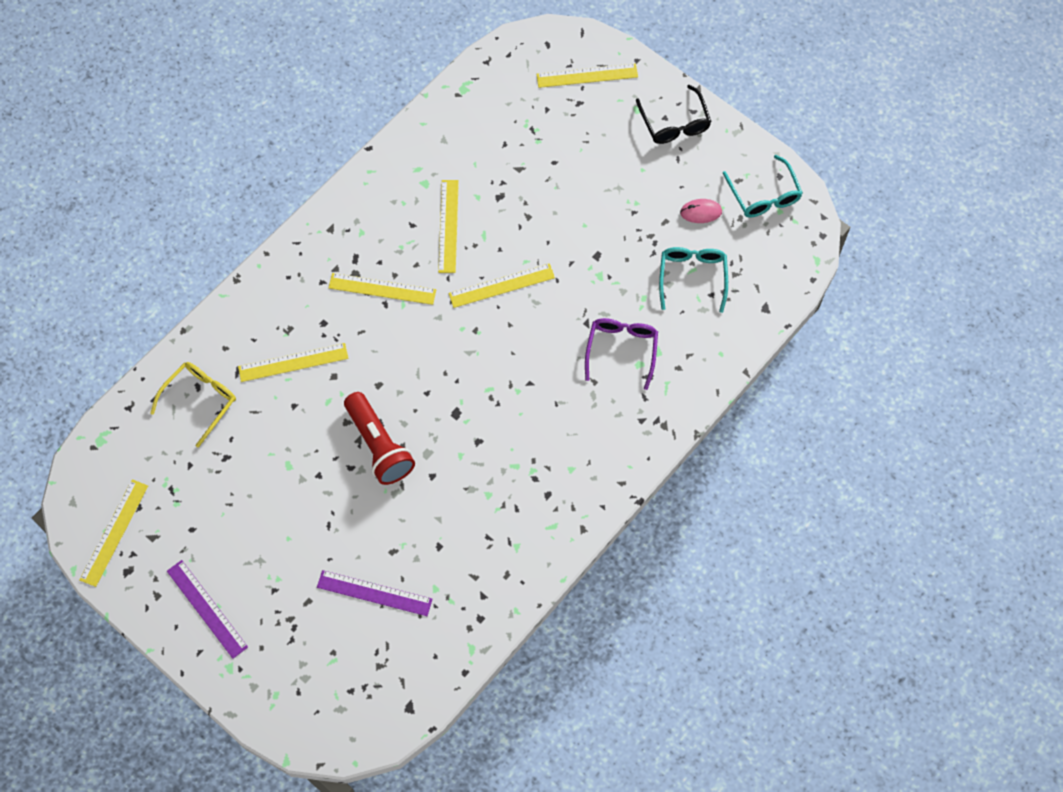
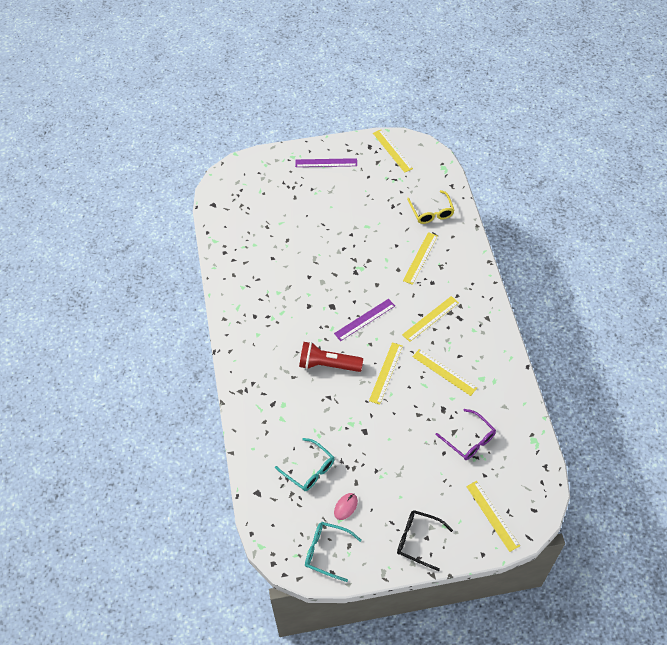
camera: 130 degrees right, 10 degrees down
purple ruler [317,570,433,616] -> purple ruler moved to [334,299,395,341]
red flashlight [344,392,415,485] -> red flashlight moved to [299,342,363,372]
yellow ruler [536,63,638,88] -> yellow ruler turned 60 degrees counterclockwise [466,481,520,552]
purple glasses [585,318,658,390] -> purple glasses moved to [436,409,496,460]

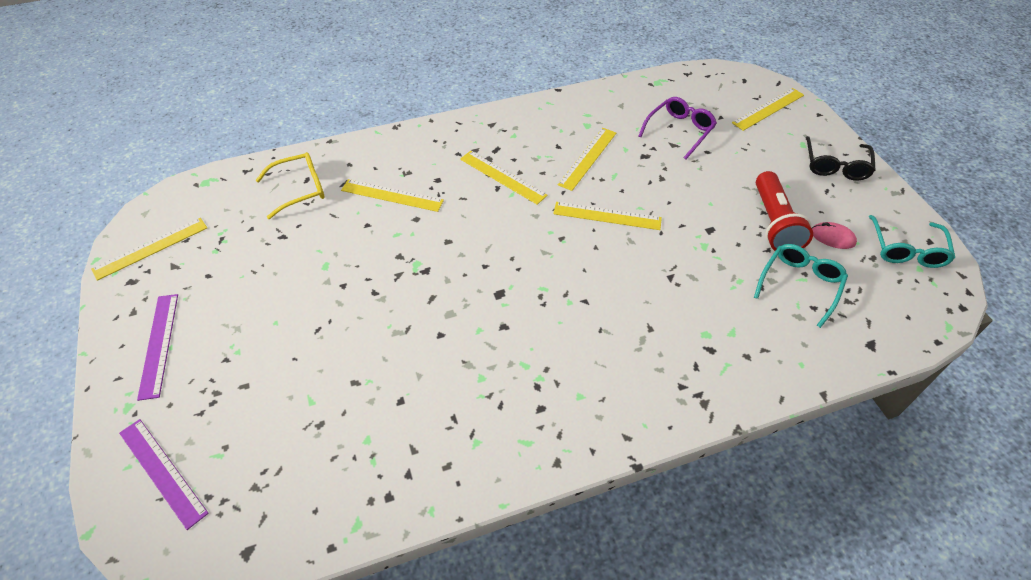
camera: 100 degrees left, 5 degrees down
red flashlight [299,342,363,372] -> red flashlight moved to [756,171,813,251]
purple ruler [334,299,395,341] -> purple ruler moved to [119,419,209,530]

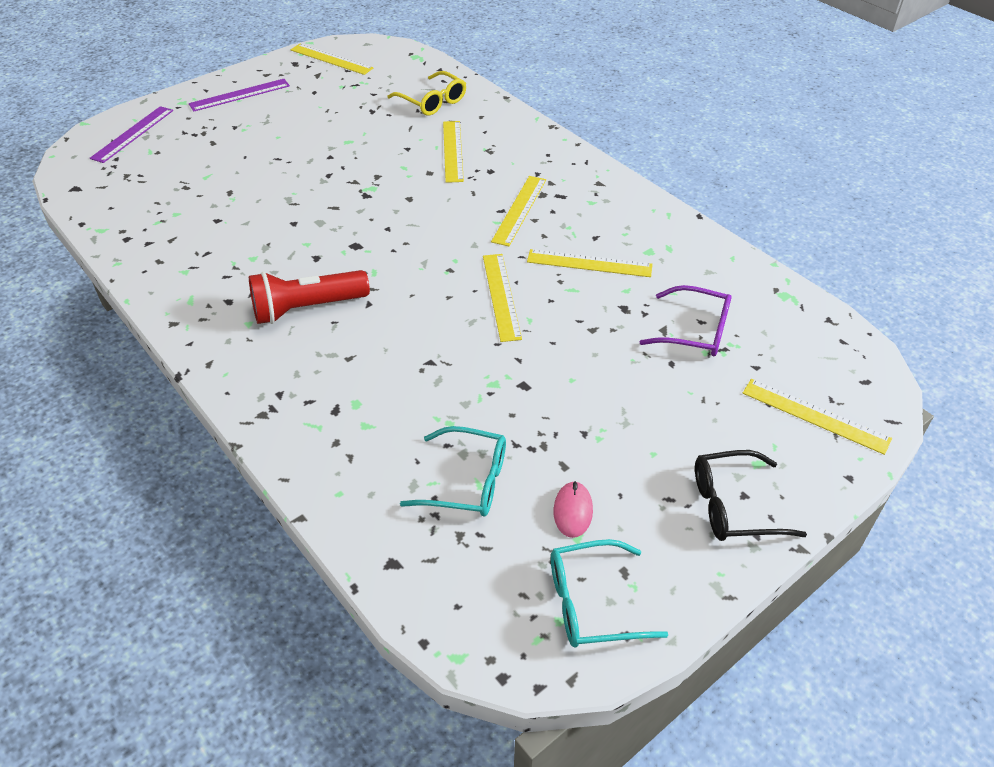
camera: 70 degrees right, 5 degrees down
red flashlight [756,171,813,251] -> red flashlight moved to [249,270,370,324]

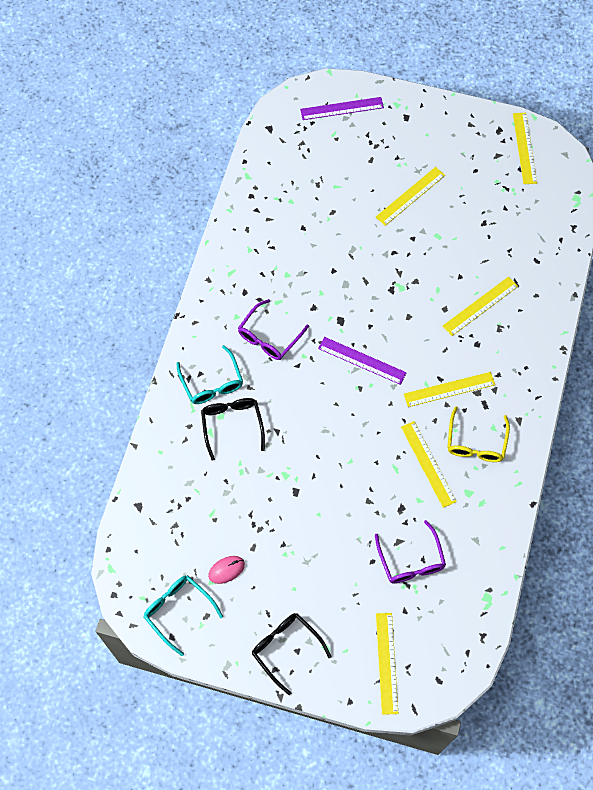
camera: 55 degrees right, 20 degrees up
purple ruler [189,79,290,112] -> purple ruler moved to [318,337,407,385]
red flashlight [249,270,370,324] -> purple glasses [238,299,309,360]
yellow glasses [387,71,466,115] -> yellow glasses moved to [447,406,510,462]
turquoise glasses [400,426,506,517] -> turquoise glasses moved to [177,345,243,404]
yellow ruler [483,254,522,342] -> yellow ruler moved to [376,167,445,226]
none -> black glasses [201,398,265,461]

